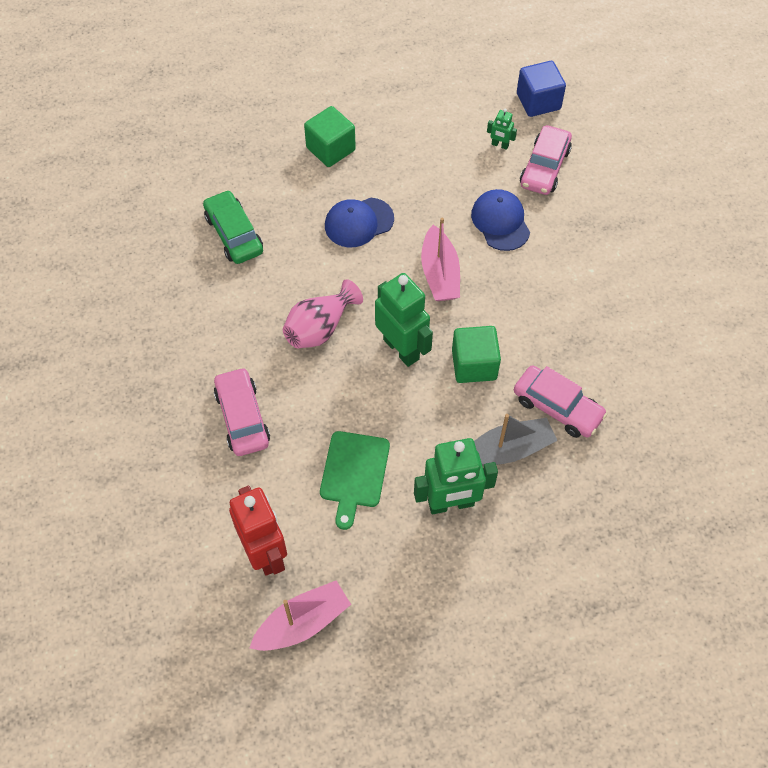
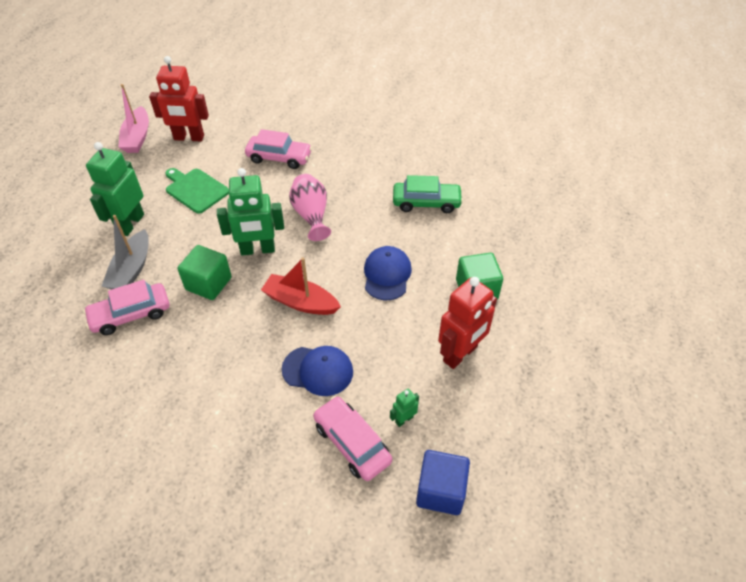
camera: 120 degrees right, 10 degrees down
pink boat [421,218,460,301] -> red boat [261,257,341,315]
none -> red robot [438,277,497,369]

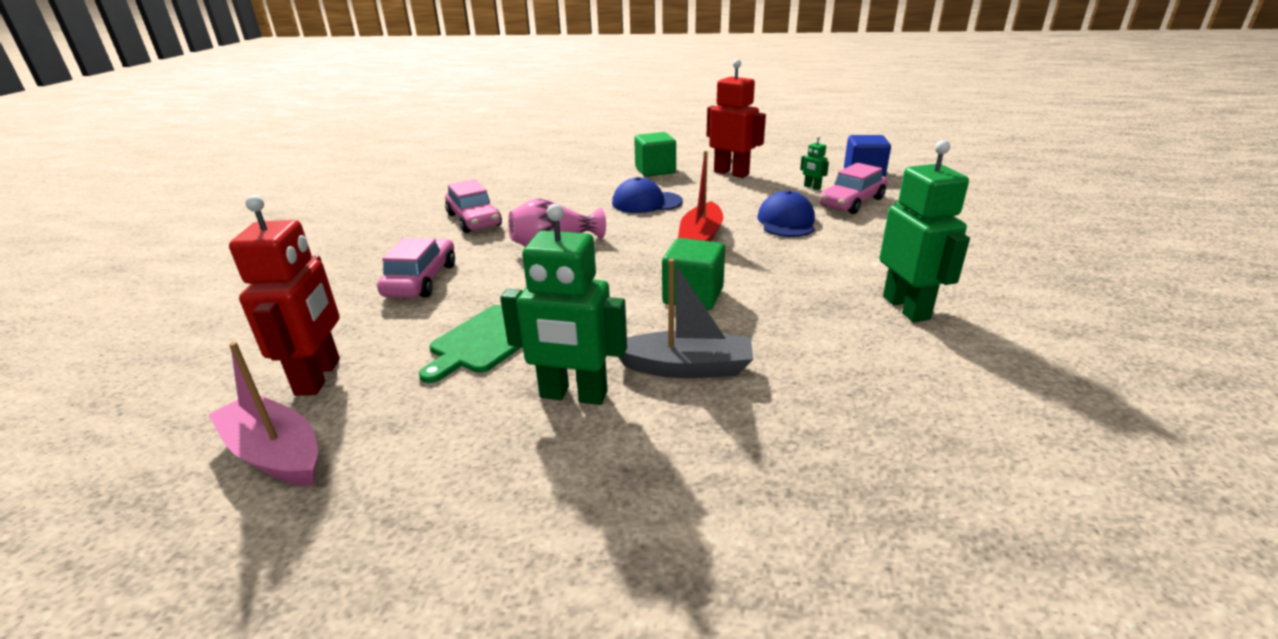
camera: 95 degrees left, 20 degrees down
pink car [83,280,169,335] -> pink car moved to [445,179,502,233]
pink boat [118,84,149,153] -> pink boat turned 135 degrees counterclockwise [208,342,318,486]
green robot [217,168,284,255] -> green robot moved to [879,140,970,322]
green car [393,175,463,213] -> none

